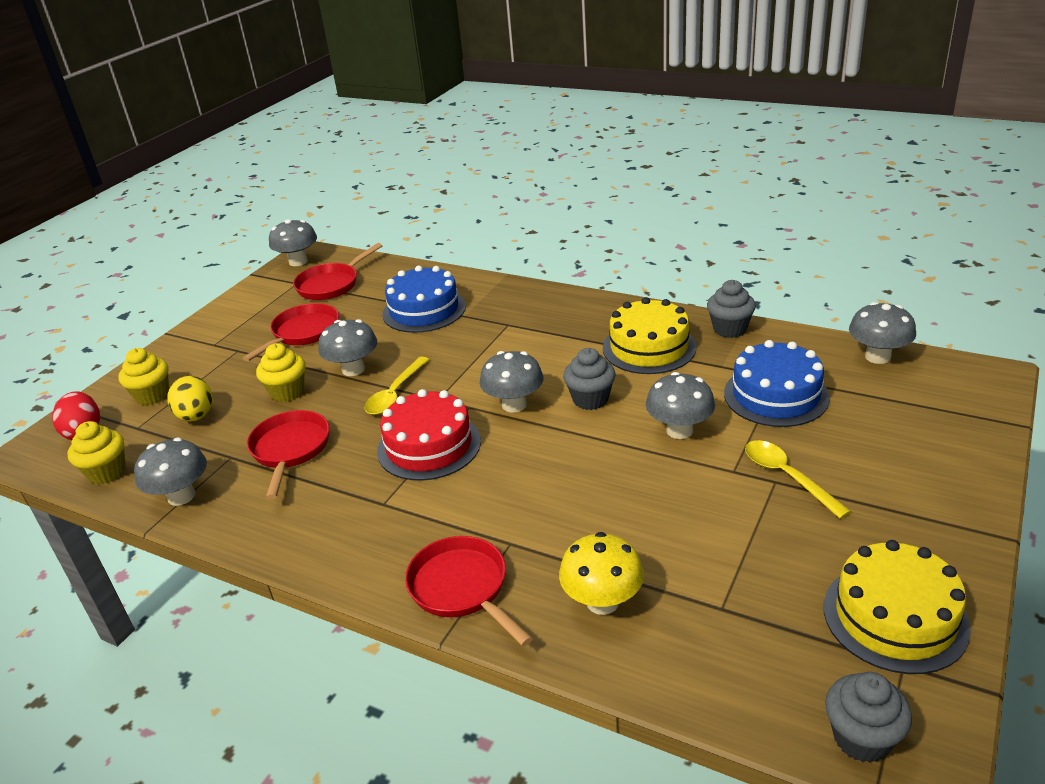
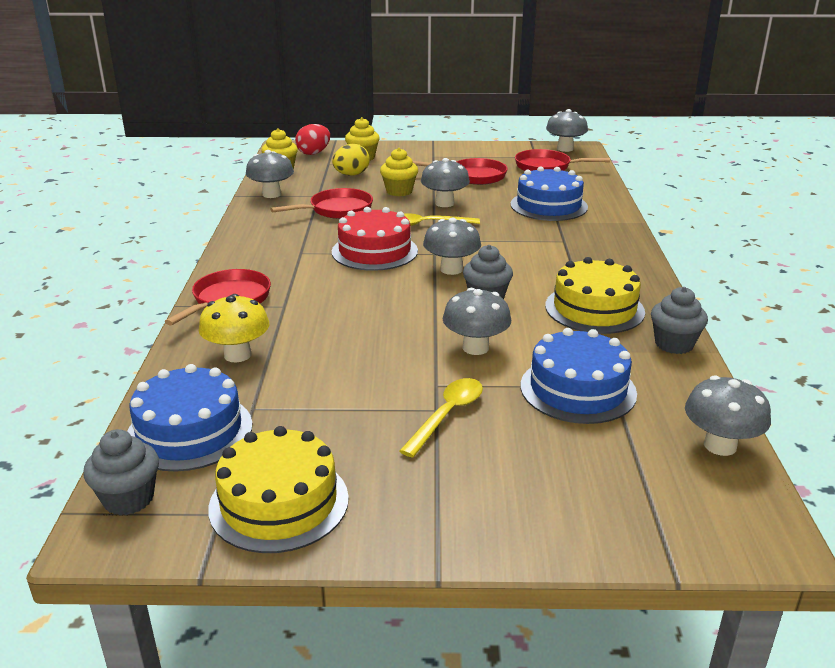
camera: 60 degrees right, 5 degrees down
none -> blue cake [127,364,252,471]

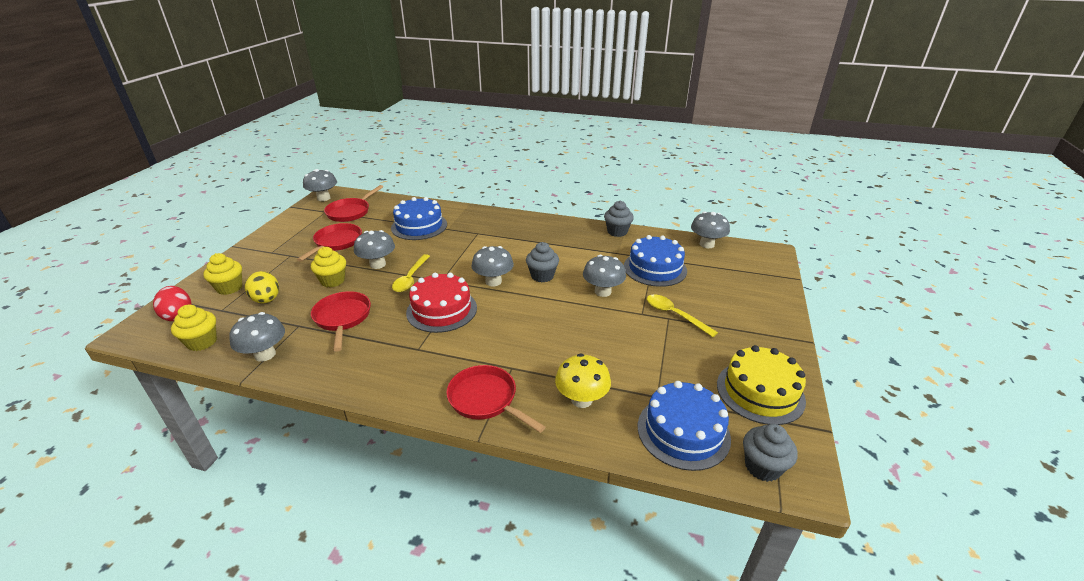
camera: 75 degrees left, 5 degrees up
yellow cake [545,257,645,334] -> none

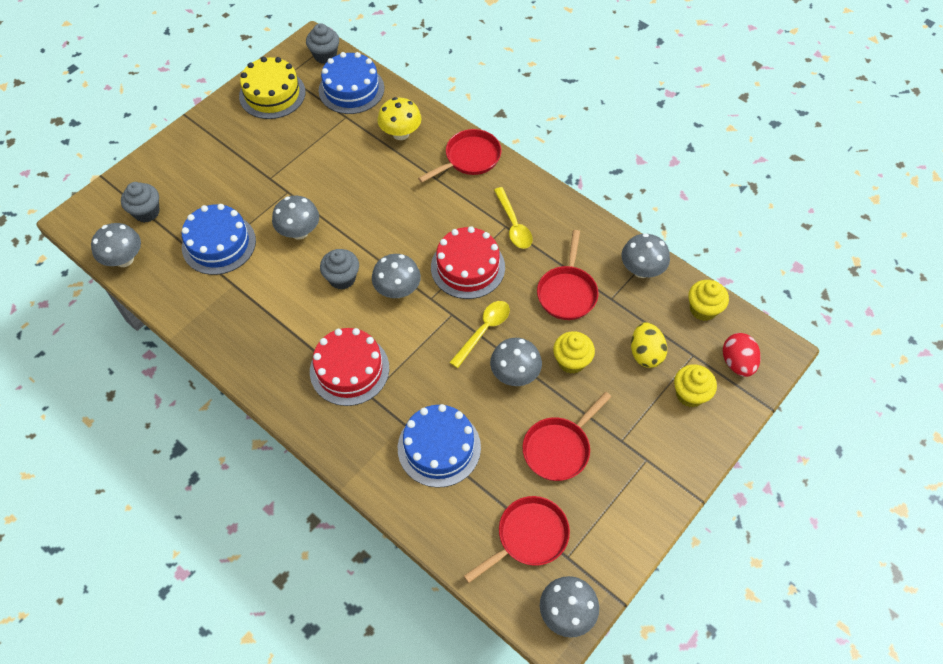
camera: 155 degrees left, 25 degrees up
red pan [446,365,545,433] -> red pan turned 105 degrees counterclockwise [418,129,501,183]
grey cupcake [604,201,634,237] -> grey cupcake moved to [121,182,160,223]
yellow spoon [647,294,718,337] -> yellow spoon moved to [494,187,533,249]
none -> red cake [310,328,389,406]

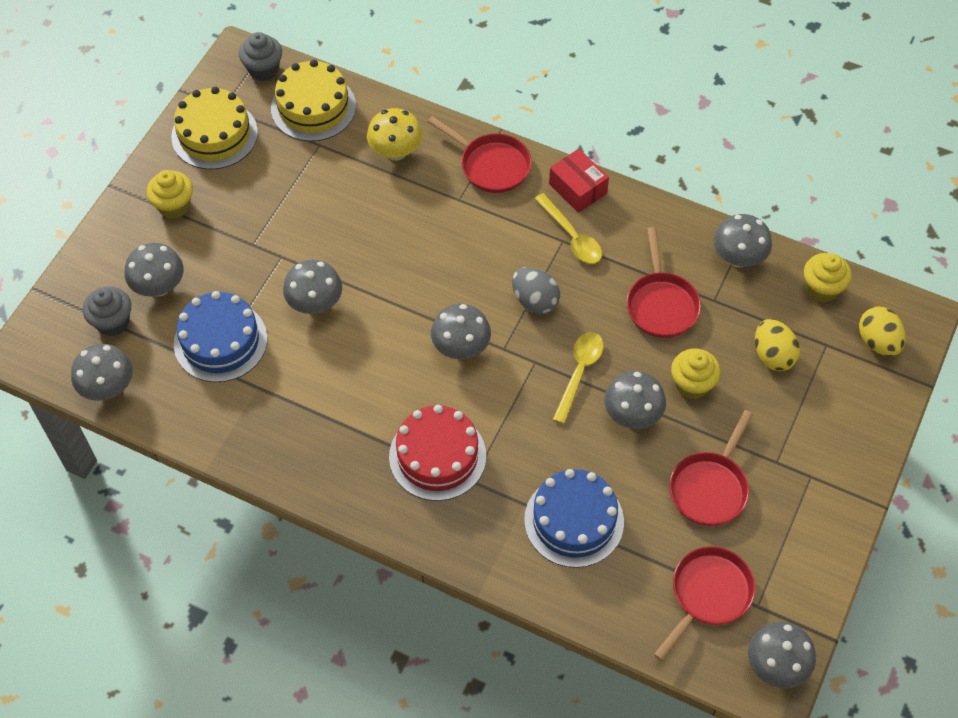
camera: 15 degrees left, 0 degrees up
blue cake [319,52,384,114] -> yellow cake [271,60,356,141]
grey cupcake [320,249,359,290] -> none
red pan [418,129,501,183] -> red pan turned 90 degrees clockwise [428,116,532,193]
red cake [431,226,505,299] -> grey egg [512,267,560,314]
yellow cupcake [674,364,717,407] -> yellow cupcake moved to [147,170,193,219]
red egg [723,333,761,377] -> yellow egg [859,307,906,356]
none -> grey mushroom [125,243,184,297]
none -> red box [549,149,609,213]

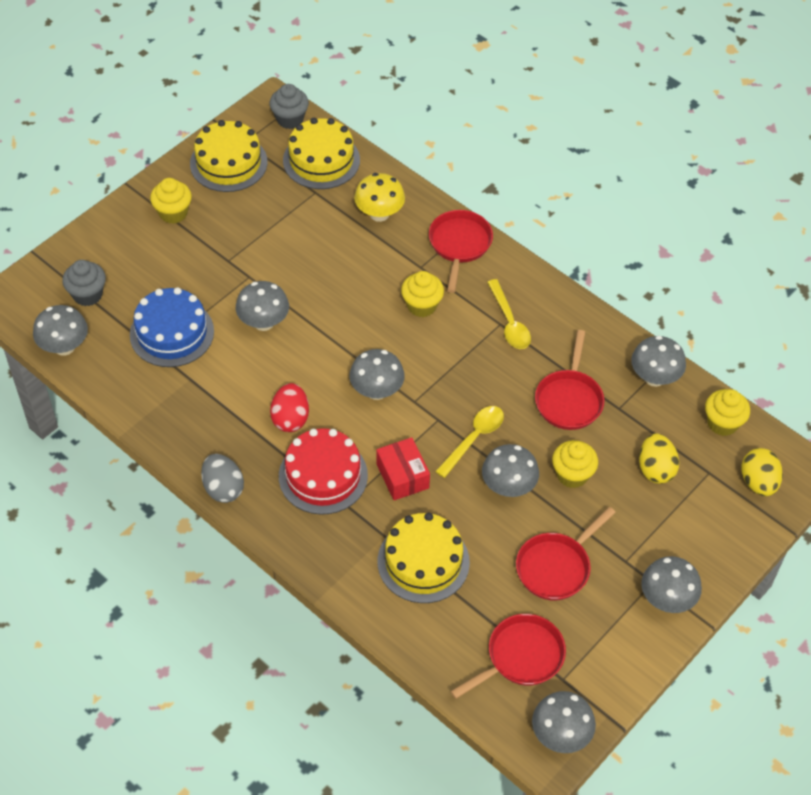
camera: 15 degrees right, 5 degrees down
grey mushroom [125,243,184,297] -> grey mushroom moved to [641,556,702,613]
red pan [428,116,532,193] -> red pan turned 135 degrees counterclockwise [429,210,493,293]
grey egg [512,267,560,314] -> grey egg moved to [201,454,244,503]
blue cake [524,469,624,568] -> yellow cake [377,512,470,603]
red box [549,149,609,213] -> red box moved to [376,437,430,500]
none -> red egg [270,383,309,432]
none -> yellow cupcake [401,271,444,317]

